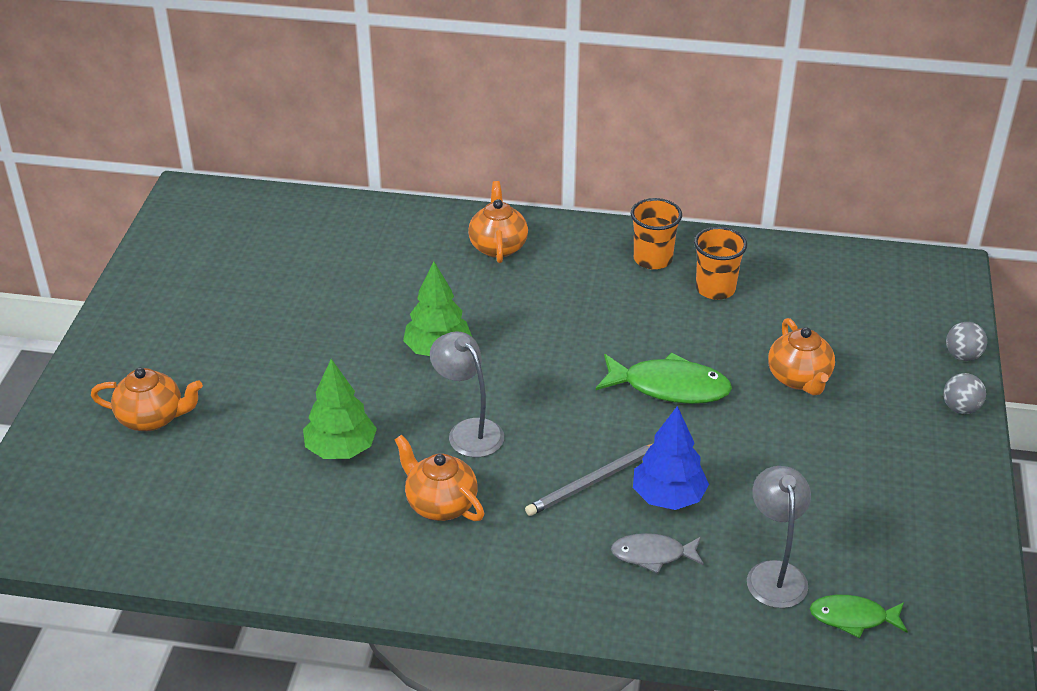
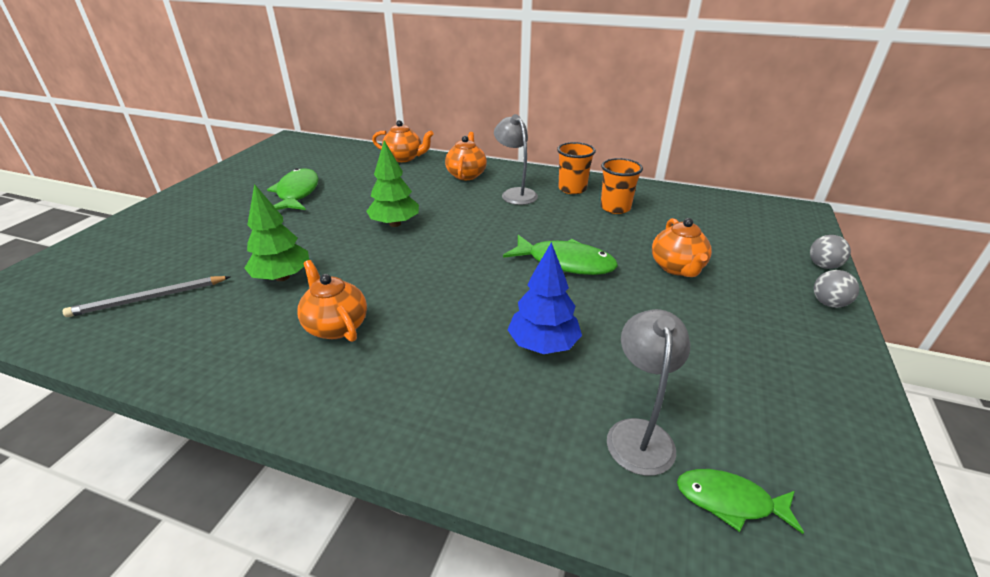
camera: 10 degrees right, 5 degrees down
orange teapot [91,368,203,431] -> orange teapot moved to [372,120,434,162]
grey lamp [430,331,504,457] -> grey lamp moved to [494,114,538,205]
grey pencil [525,443,654,516] -> grey pencil moved to [63,276,231,317]
grey fish [611,533,704,573] -> none
none -> green fish [267,168,319,210]

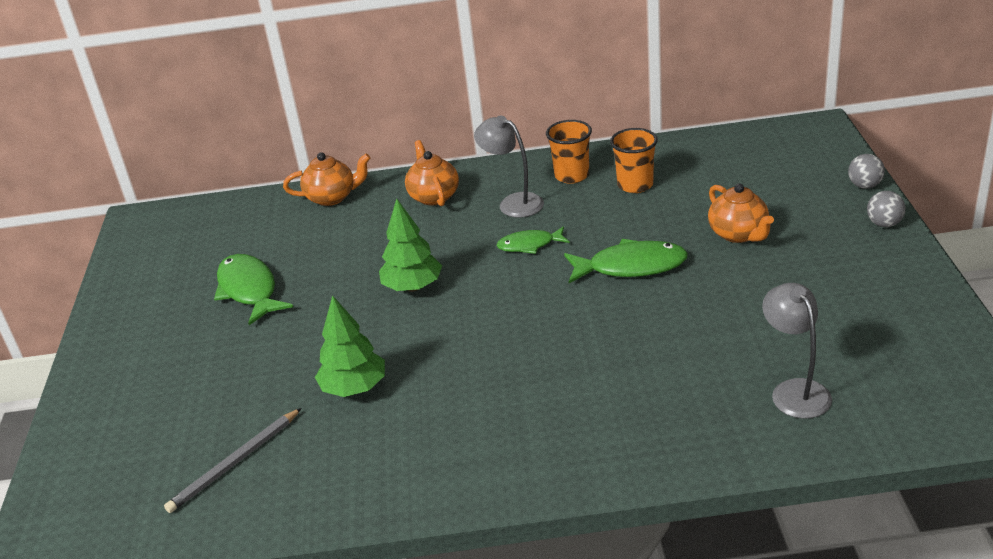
camera: 20 degrees left, 0 degrees up
orange teapot [297,260,367,342] -> none
blue tree [507,242,582,354] -> none
green fish [677,469,804,534] -> green fish moved to [496,226,570,254]

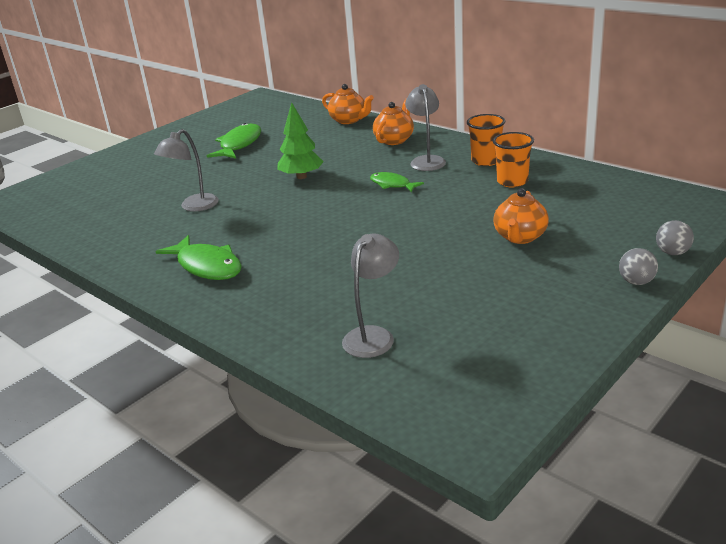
camera: 45 degrees right, 5 degrees down
grey pencil [164,408,302,513] -> none
green tree [315,295,385,397] -> grey lamp [154,129,219,212]
green fish [564,239,688,283] -> green fish moved to [156,235,242,280]

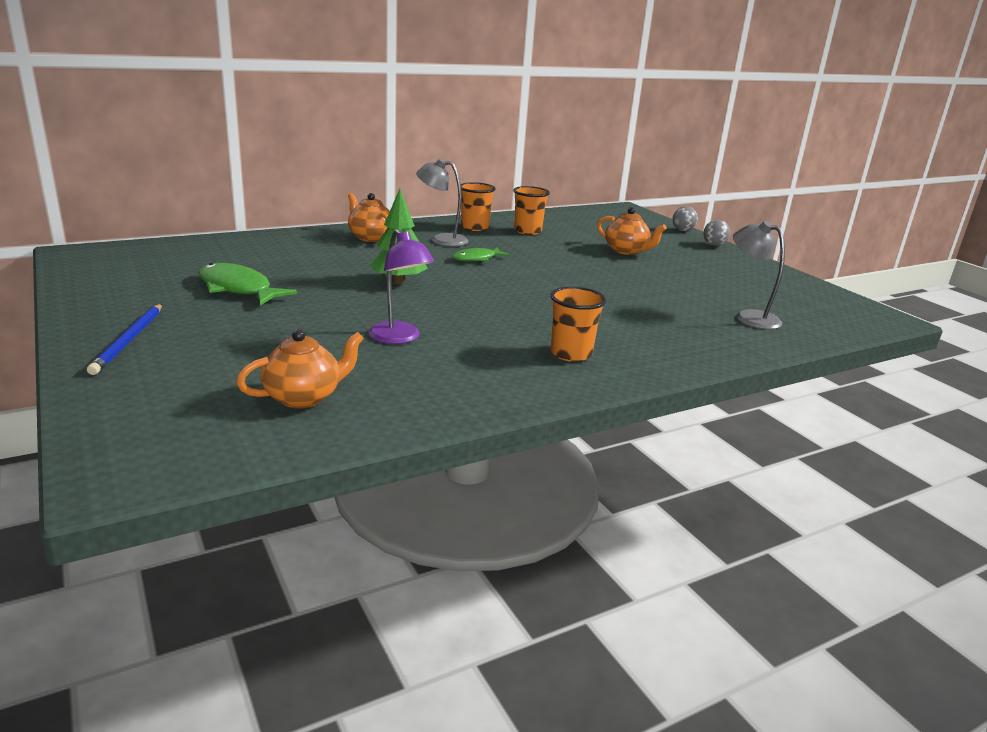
camera: 75 degrees left, 5 degrees down
grey lamp [154,129,219,212] -> purple lamp [368,229,435,344]
green fish [156,235,242,280] -> orange cup [550,287,606,362]
orange teapot [322,84,374,124] -> orange teapot moved to [236,329,364,408]
none -> blue pencil [87,304,162,375]

